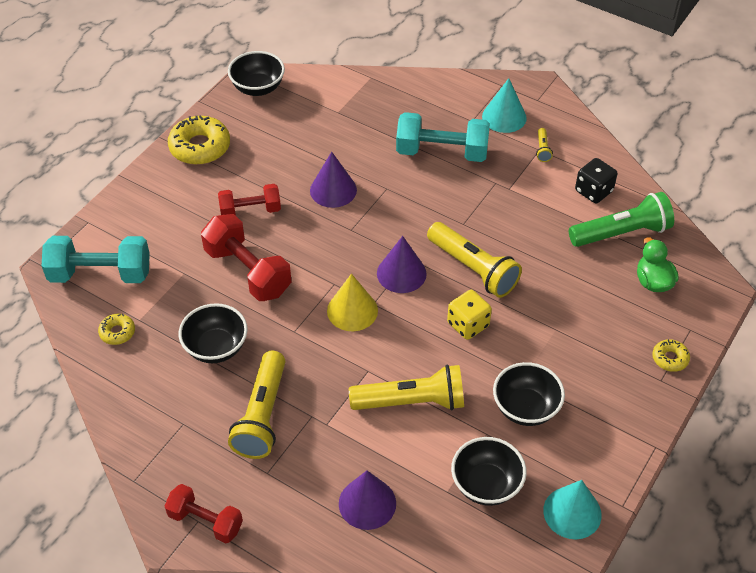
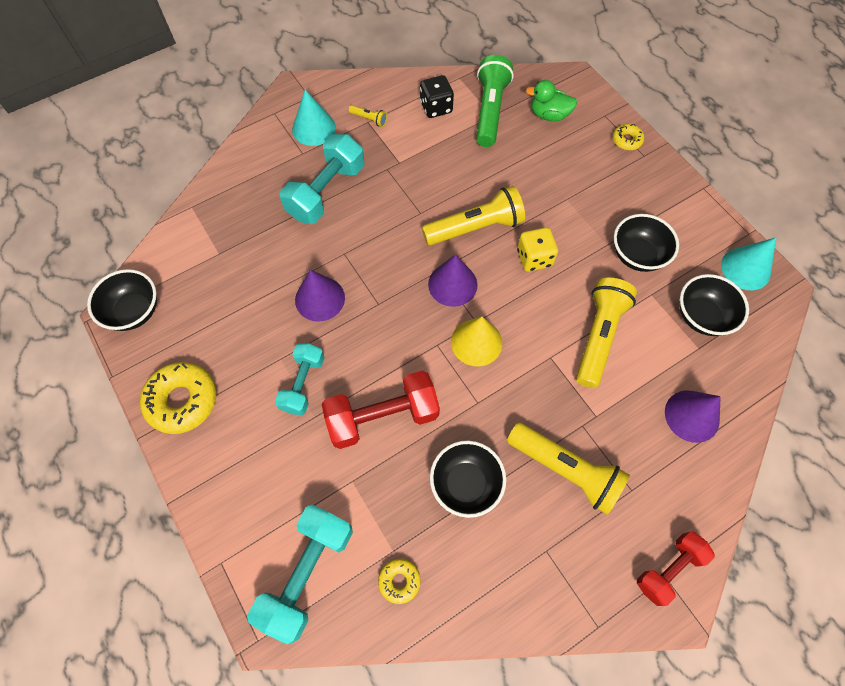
camera: 65 degrees left, 15 degrees up
red dumbbell [218,184,281,215] -> turquoise dumbbell [275,343,325,415]

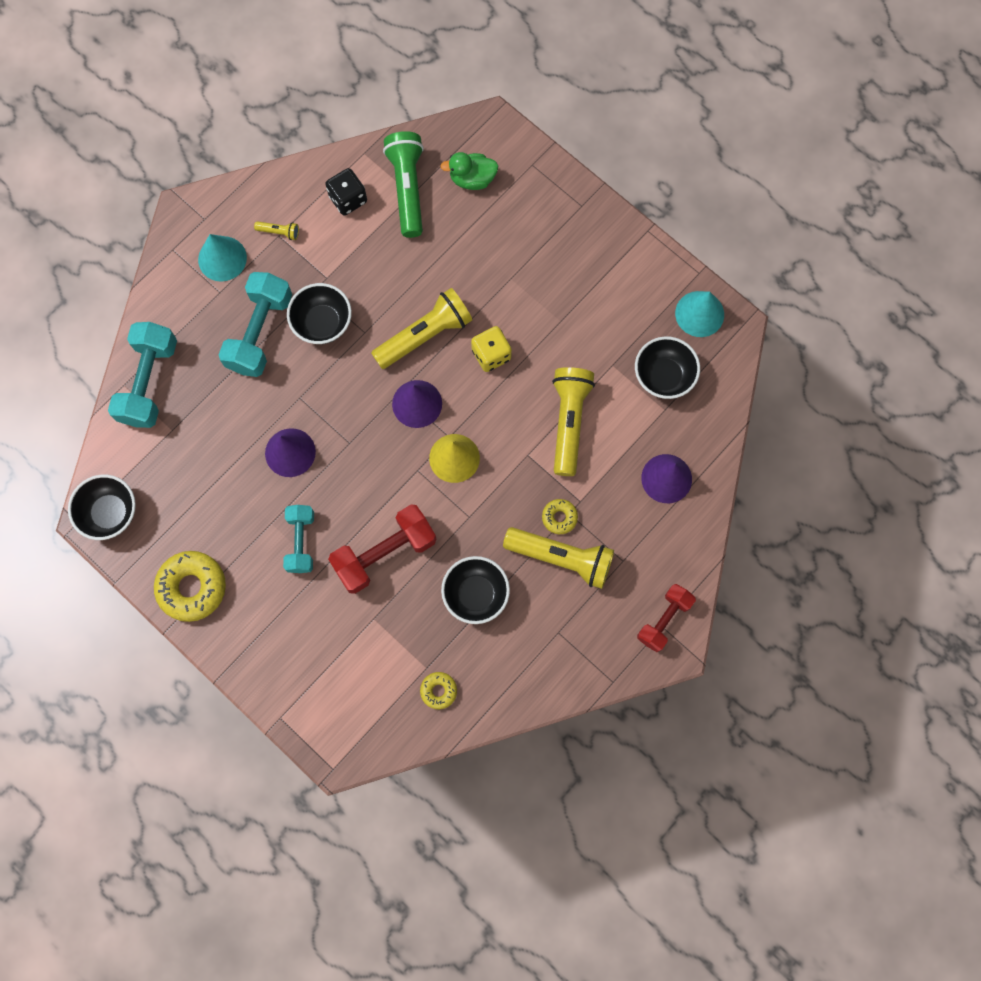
camera: 15 degrees left, 10 degrees up
turquoise dumbbell [247,505,353,644] -> turquoise dumbbell moved to [108,322,177,428]
yellow donut [613,124,644,150] -> yellow donut moved to [542,499,578,534]
black bowl [614,214,679,272] -> black bowl moved to [287,283,352,344]

